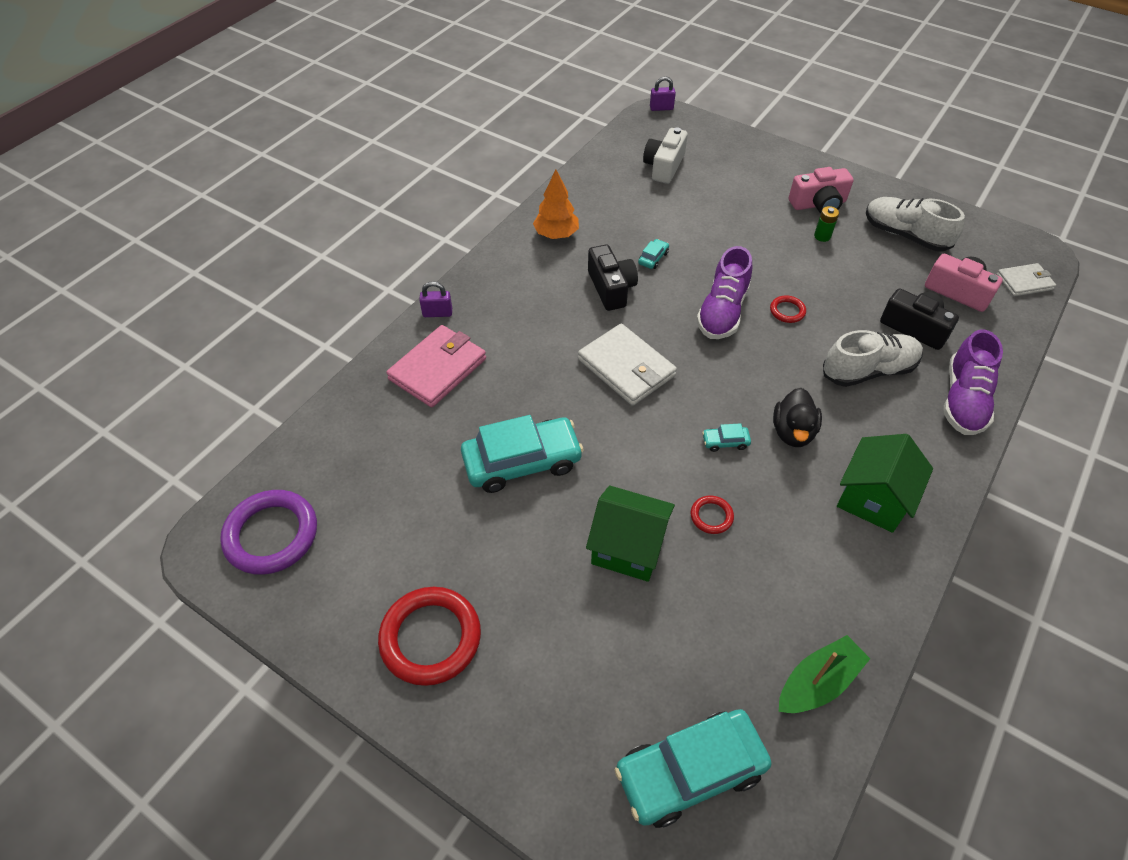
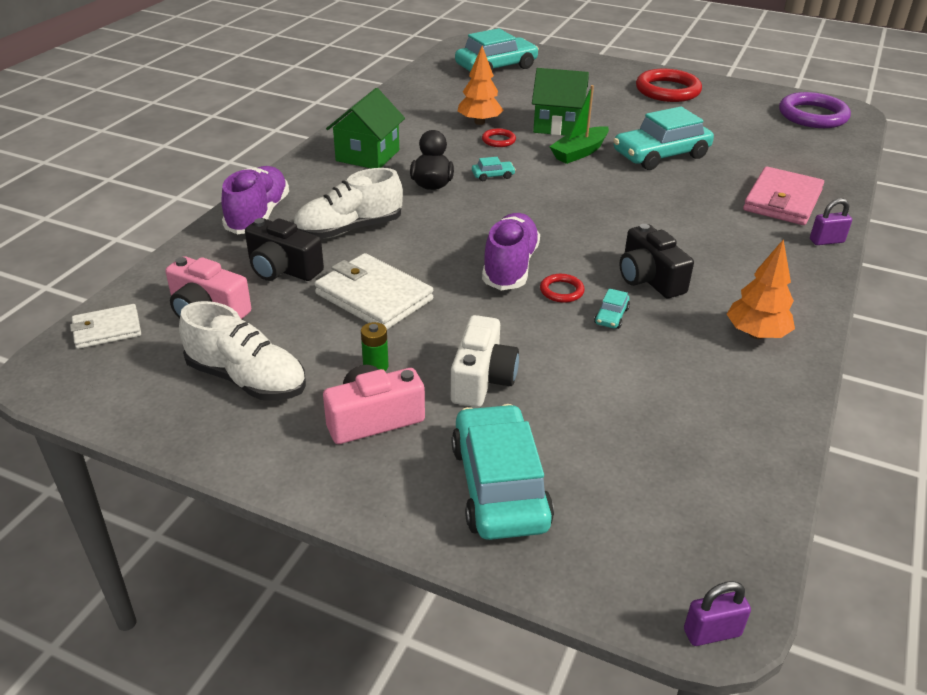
camera: 170 degrees right, 15 degrees down
white wallet [578,324,677,406] -> white wallet moved to [314,253,433,329]
white camera [643,127,688,184] -> white camera moved to [451,315,519,407]
red ring [770,296,806,323] -> red ring moved to [540,274,585,303]
green boat [779,635,870,713] -> green boat moved to [549,85,609,164]
none -> turquoise car [452,404,554,540]
none -> orange tree [458,46,503,125]

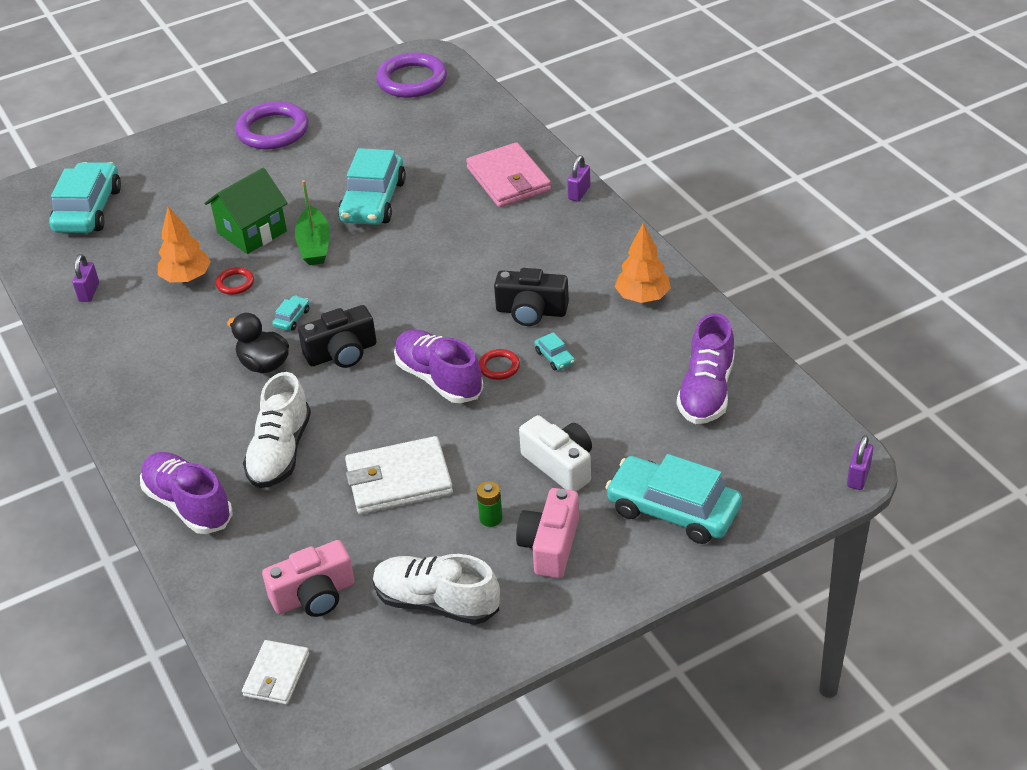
camera: 50 degrees left, 5 degrees up
white shoe [179,301,306,401] -> white shoe turned 135 degrees counterclockwise [373,554,500,625]
black camera [245,218,324,281] -> black camera moved to [298,305,377,368]
green house [326,88,405,168] -> none
red ring [636,69,702,102] -> purple ring [235,101,309,150]
none -> purple padlock [72,254,99,302]
none -> purple shoe [677,313,735,424]

